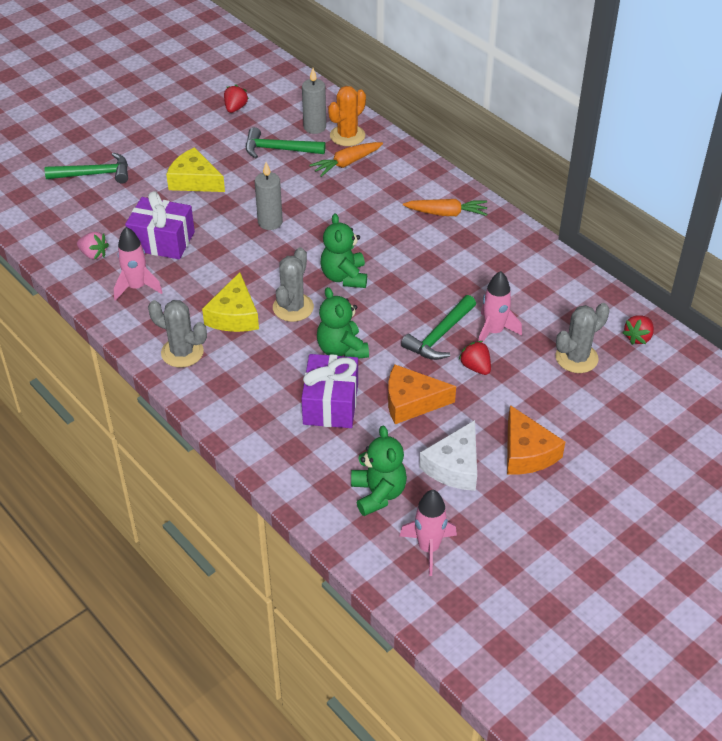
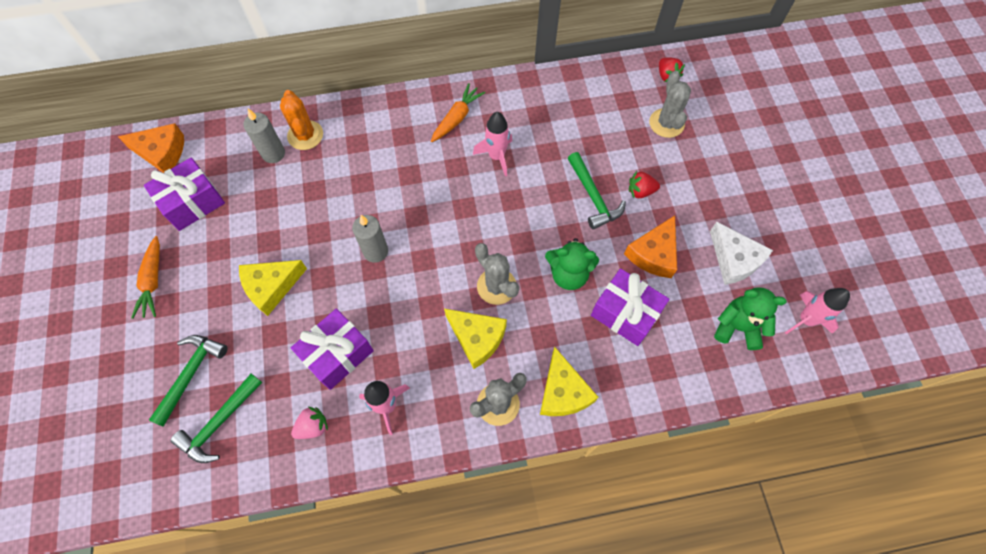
camera: 60 degrees left, 20 degrees up
red strawberry [224,84,249,113] -> purple gift [144,158,225,231]
green hammer [246,127,326,158] -> green hammer moved to [170,374,262,463]
orange carrot [310,142,383,177] -> orange carrot moved to [131,236,160,319]
green teddy bear [321,213,367,288] -> none
pink rocket [478,271,522,343] -> pink rocket moved to [473,112,512,177]
orange cheese [507,405,565,474] -> orange cheese moved to [118,123,184,173]
none -> yellow cheese [540,347,598,416]

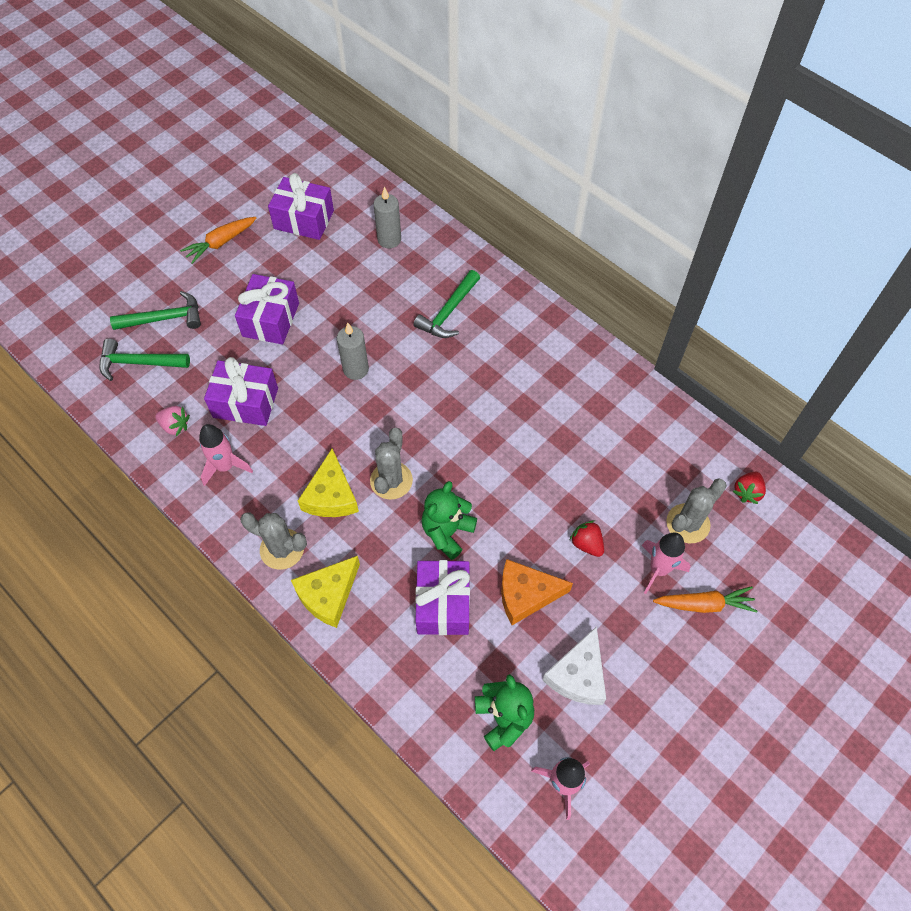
camera: 55 degrees right, 5 degrees down
orange cheese [118,123,184,173] -> none
yellow cheese [239,260,307,316] -> purple gift [235,274,299,345]
orange cactus [280,90,323,150] -> none
orange carrot [431,83,486,142] -> orange carrot moved to [653,586,757,613]
pink rocket [473,112,512,177] -> pink rocket moved to [642,533,690,594]
green teddy bear [545,238,599,290] -> green teddy bear turned 60 degrees clockwise [421,481,477,560]
green hammer [568,152,626,230] -> green hammer moved to [413,270,480,338]

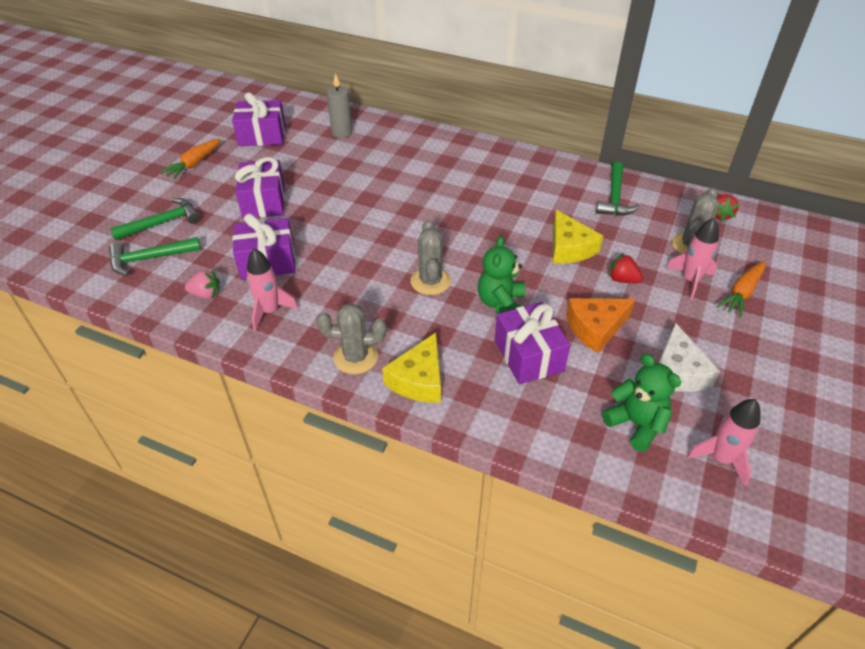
camera: 20 degrees left, 15 degrees down
yellow cheese [298,448,359,517] -> yellow cheese moved to [553,210,603,264]
grey candle [337,323,369,380] -> none
green hammer [413,270,480,338] -> green hammer moved to [596,162,640,216]
orange carrot [653,586,757,613] -> orange carrot turned 150 degrees clockwise [717,261,765,318]

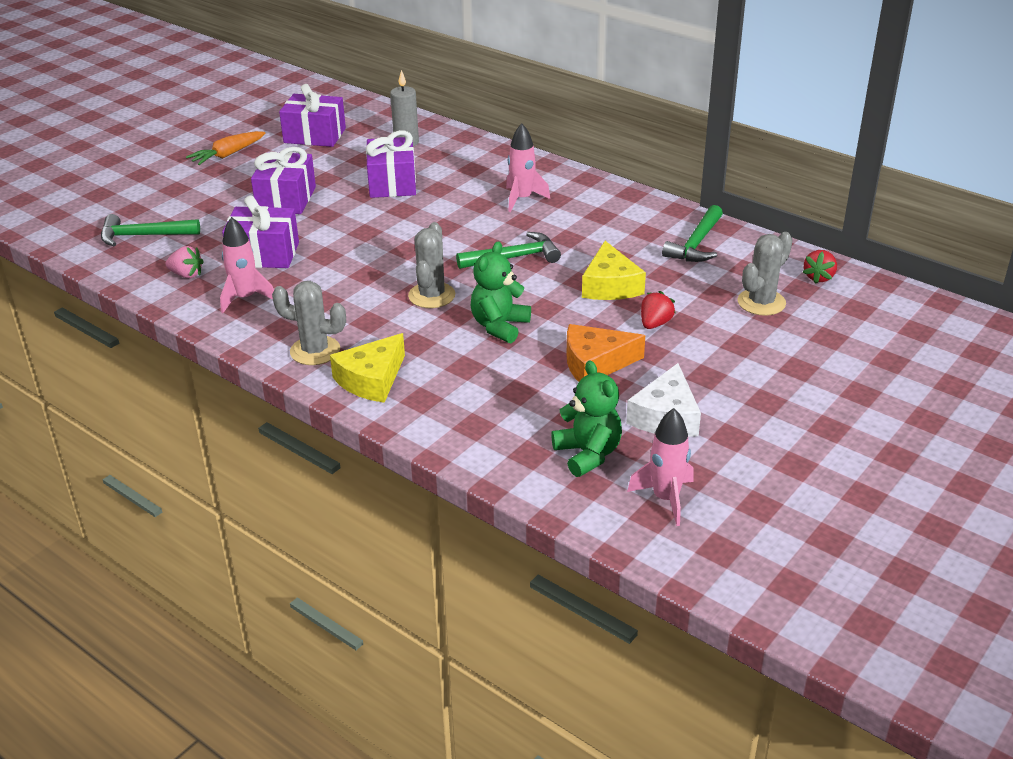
camera: 15 degrees right, 10 degrees down
green hammer [110,198,200,241] -> green hammer moved to [456,232,561,269]
purple gift [495,302,570,384] -> purple gift moved to [366,130,416,198]
red strawberry [609,254,643,283] -> red strawberry turned 75 degrees clockwise [641,291,676,329]
pink rocket [666,218,719,300] -> pink rocket moved to [506,123,550,212]
orange carrot [717,261,765,318] -> none

